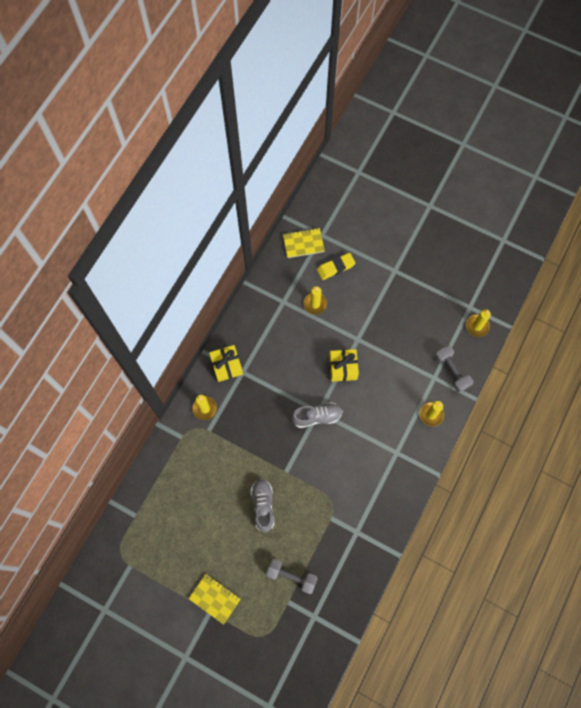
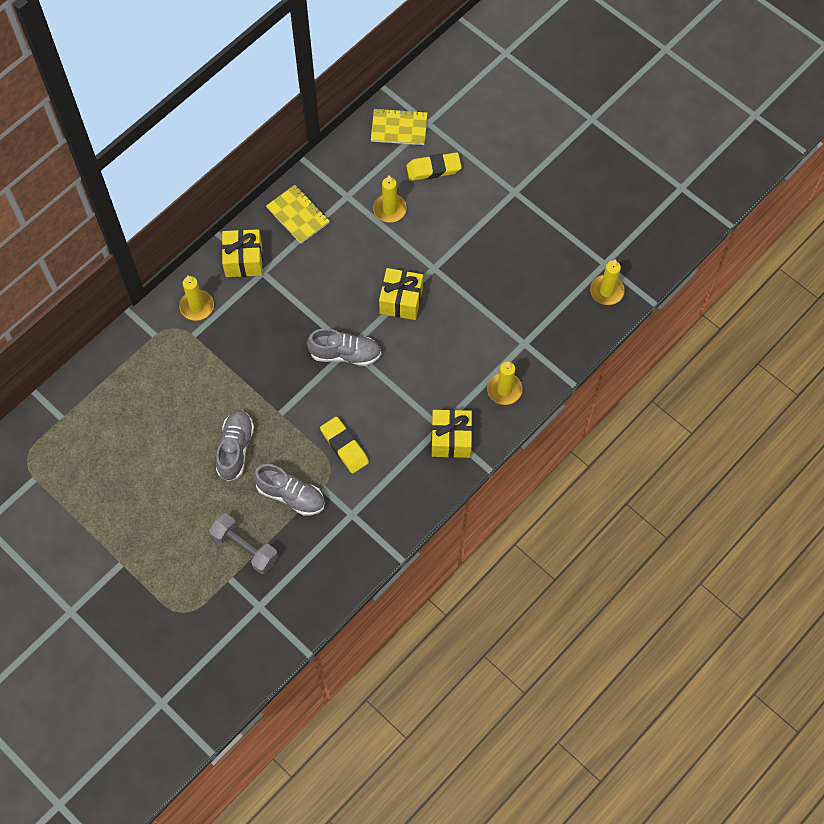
camera: 15 degrees right, 5 degrees down
yellow notebook [189,574,241,625] -> yellow notebook moved to [266,185,330,244]
grey dumbbell [435,345,473,392] -> none
none -> grey shoe [253,464,325,516]
none -> yellow eraser [320,417,369,474]
none -> yellow gift [431,409,472,458]

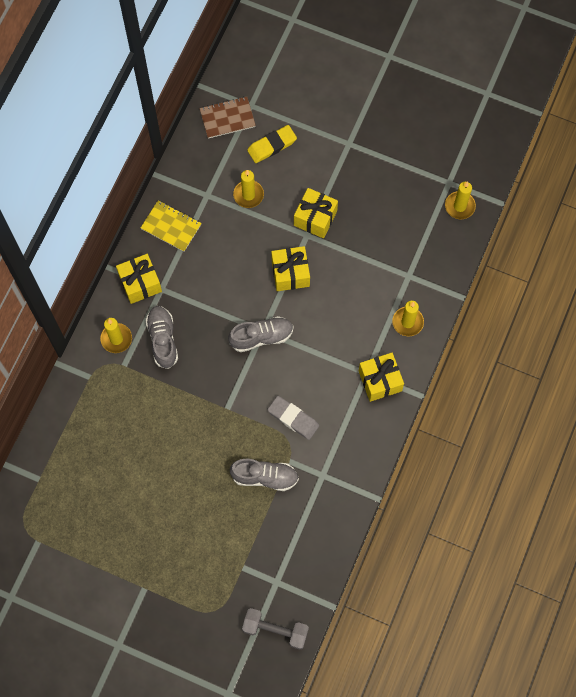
camera: 20 degrees left, 5 degrees up
grey dumbbell [209,513,278,574] -> grey dumbbell moved to [242,608,309,650]
grey shoe [216,410,254,481] -> grey shoe moved to [145,306,178,369]
yellow eraser [320,417,369,474] -> grey eraser [267,396,319,440]
yellow notebook [371,108,427,145] -> brown notebook [199,97,256,139]
none -> yellow gift [294,188,338,238]

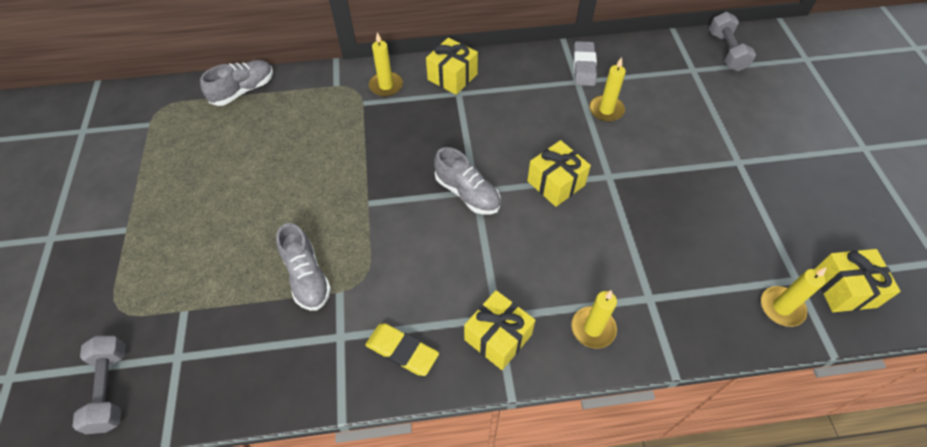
camera: 60 degrees right, 15 degrees down
yellow notebook [141,200,202,252] -> none
grey shoe [145,306,178,369] -> grey shoe moved to [200,60,273,106]
brown notebook [199,97,256,139] -> none
yellow eraser [247,125,297,163] -> yellow eraser moved to [365,323,439,376]
grey eraser [267,396,319,440] -> grey eraser moved to [573,41,597,86]
yellow gift [294,188,338,238] -> yellow gift moved to [815,249,901,312]
none -> grey dumbbell [709,12,756,71]

